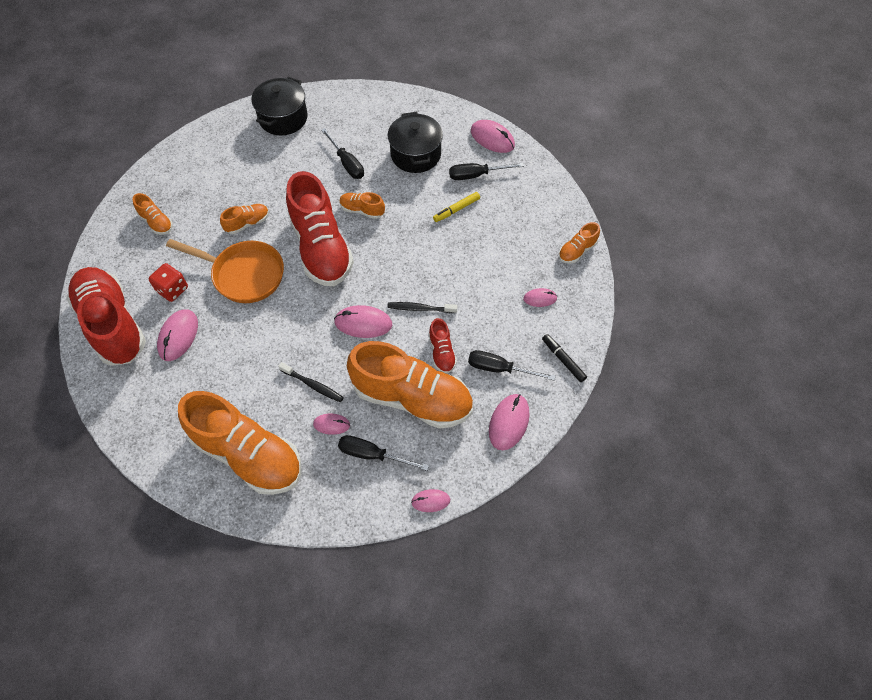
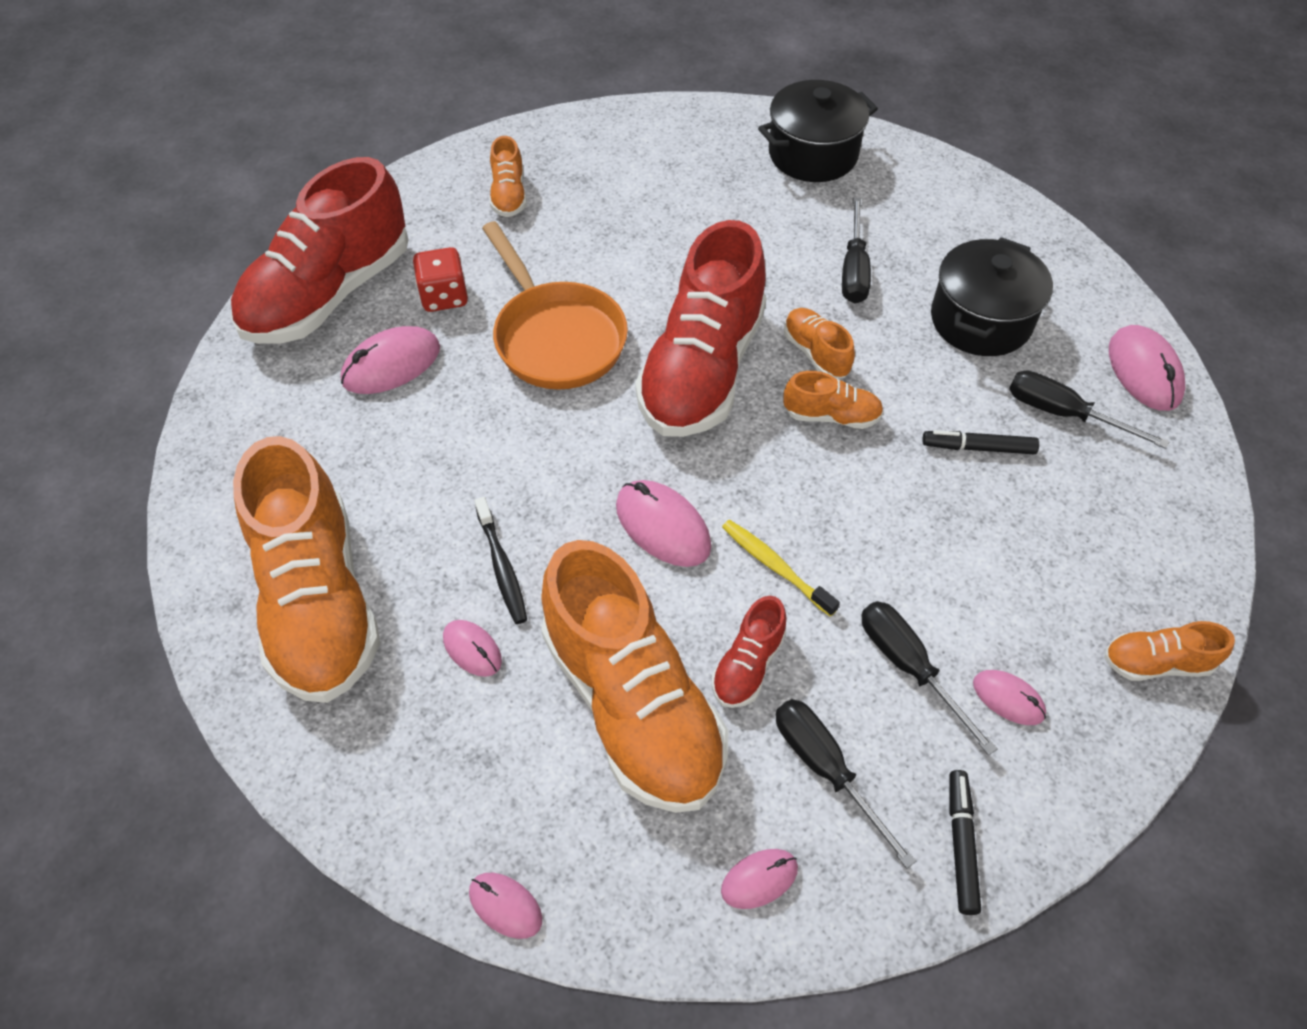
camera: 40 degrees right, 5 degrees down
red shoe [67,267,146,366] -> red shoe turned 150 degrees counterclockwise [231,157,409,344]
orange shoe [220,204,269,234] -> orange shoe moved to [783,371,884,429]
black screwdriver [338,435,429,471] -> black screwdriver moved to [861,601,998,755]
black toothbrush [387,302,457,313] -> yellow toothbrush [722,520,840,617]
yellow marker [433,192,480,222] -> black marker [922,430,1039,454]
pink mouse [489,394,530,450] -> pink mouse [721,849,798,909], size x0.59

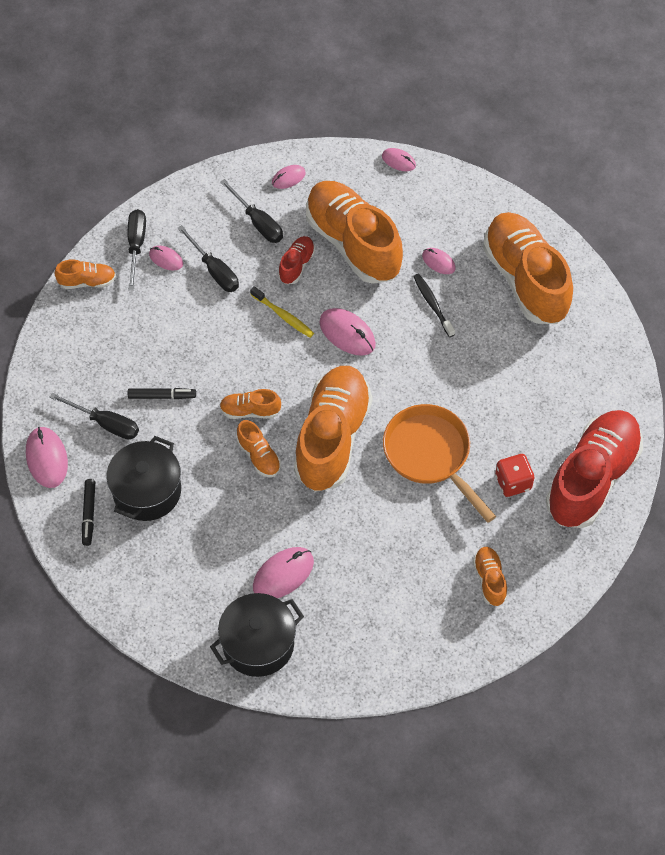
camera: 175 degrees right, 5 degrees up
pink mouse [341,326,440,394] -> pink mouse moved to [253,547,314,598]
red shoe [635,220,767,437] -> orange shoe [294,366,373,492]
black screwdriver [842,197,871,304] -> black screwdriver moved to [127,209,146,290]
black marker [950,770,981,915] -> black marker moved to [82,479,95,546]

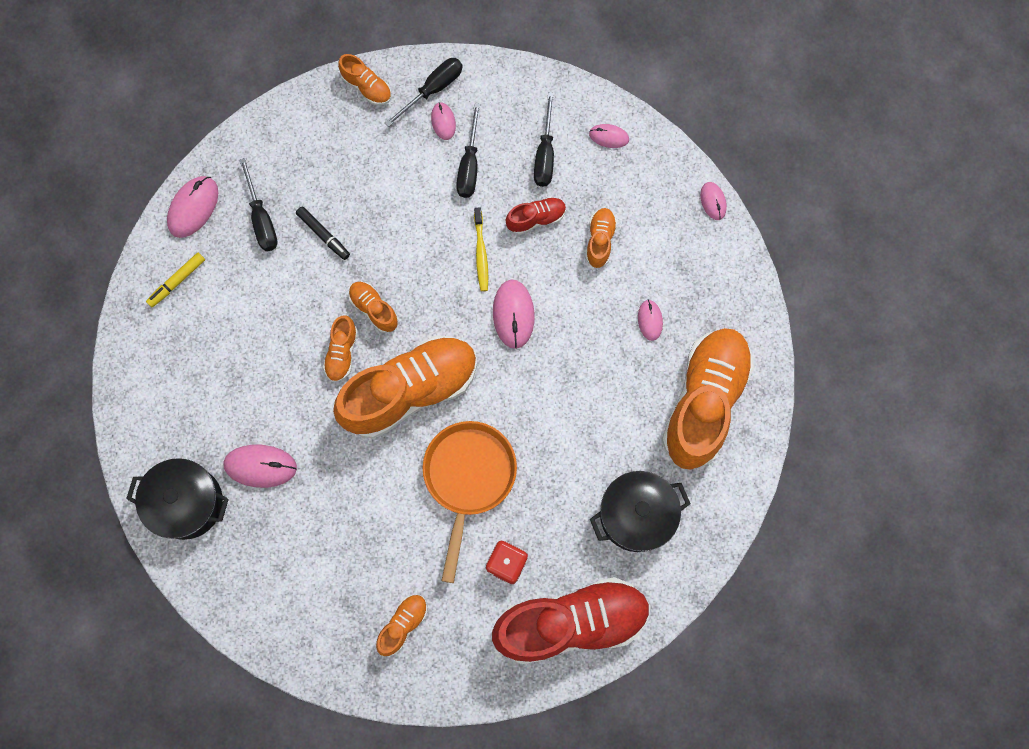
camera: 45 degrees right, 15 degrees up
black marker [82,479,95,546] -> yellow marker [146,253,205,307]
black pot [107,436,181,521] -> black pot moved to [590,471,690,552]
orange shoe [306,181,403,284] -> orange shoe [586,208,617,268], size x0.44
black toothbrush [413,274,455,337] -> none

